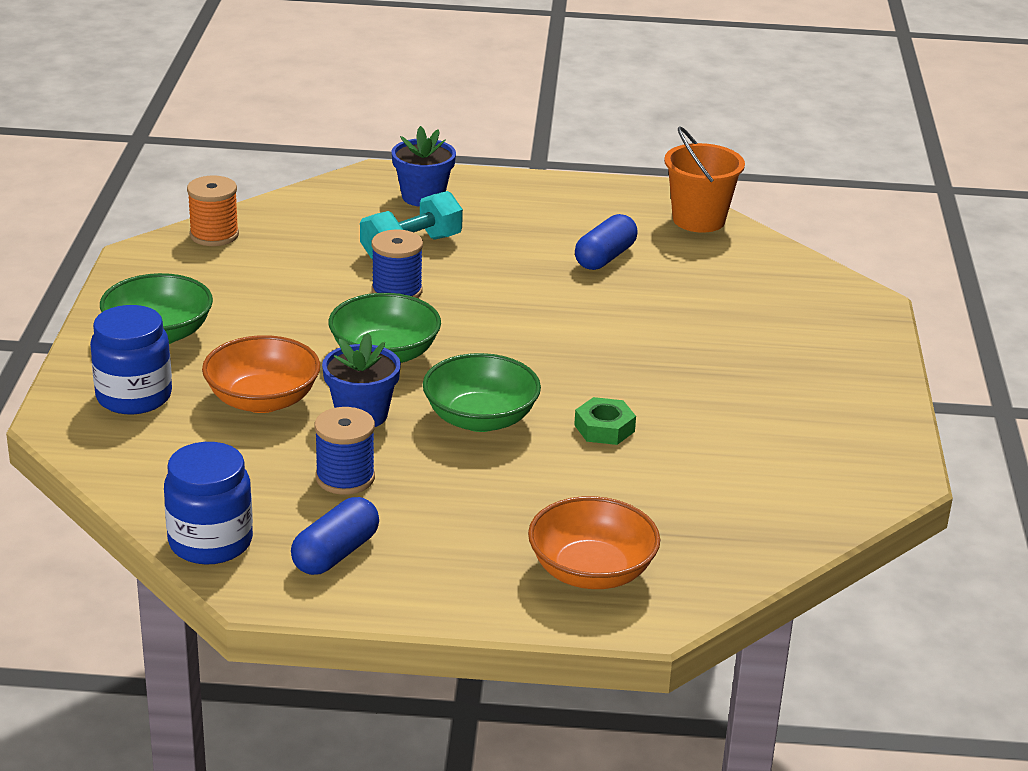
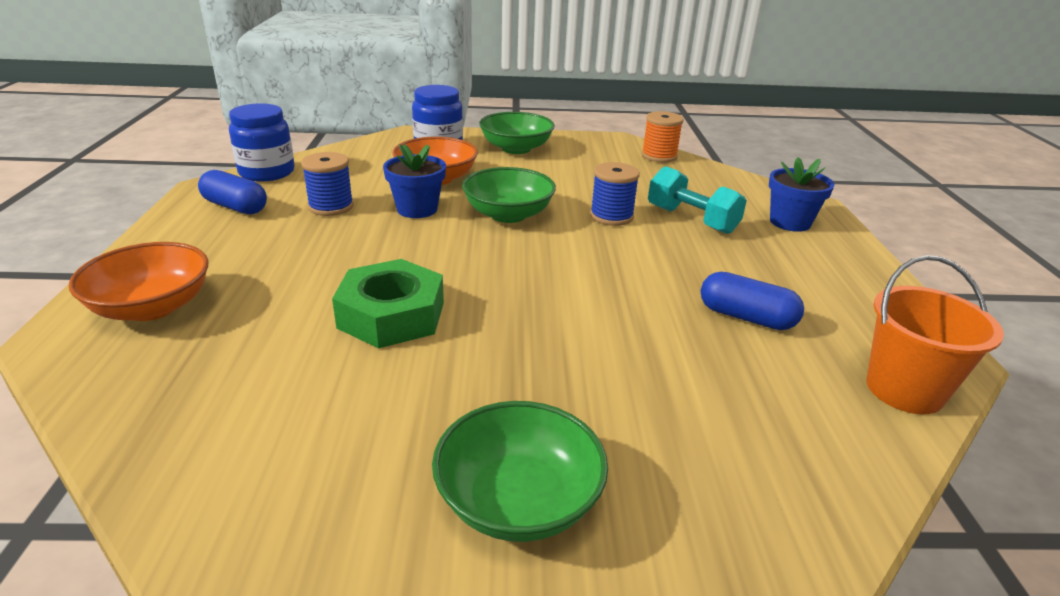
camera: 85 degrees right, 0 degrees up
green bowl [423,353,541,432] -> green bowl moved to [432,401,608,542]
green nut [574,397,636,445] -> green nut [332,259,444,348], size x1.78

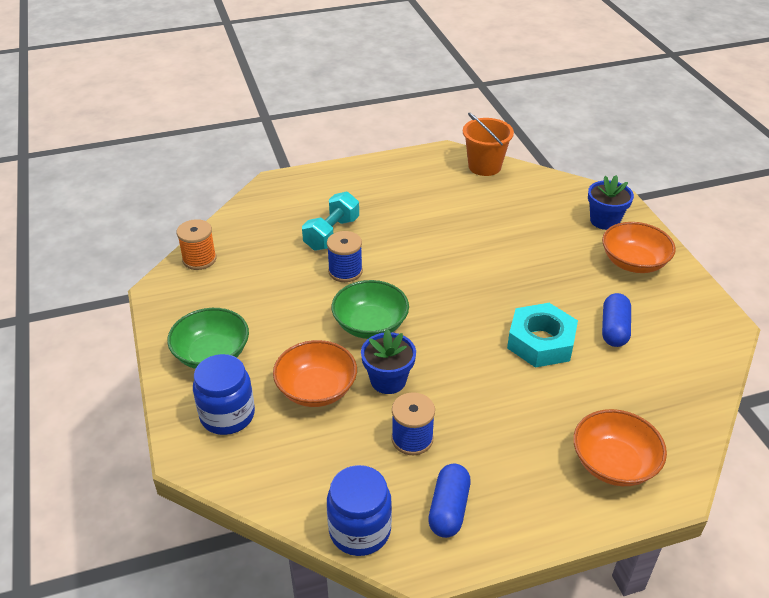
camera: 105 degrees left, 10 degrees up
green nut [332,259,444,348] -> turquoise nut [507,303,578,368]
green bowl [432,401,608,542] -> orange bowl [602,222,676,273]
blue capsule [701,272,804,330] -> blue capsule moved to [602,293,631,347]
blue flower pot [769,157,835,232] -> blue flower pot moved to [588,175,634,230]

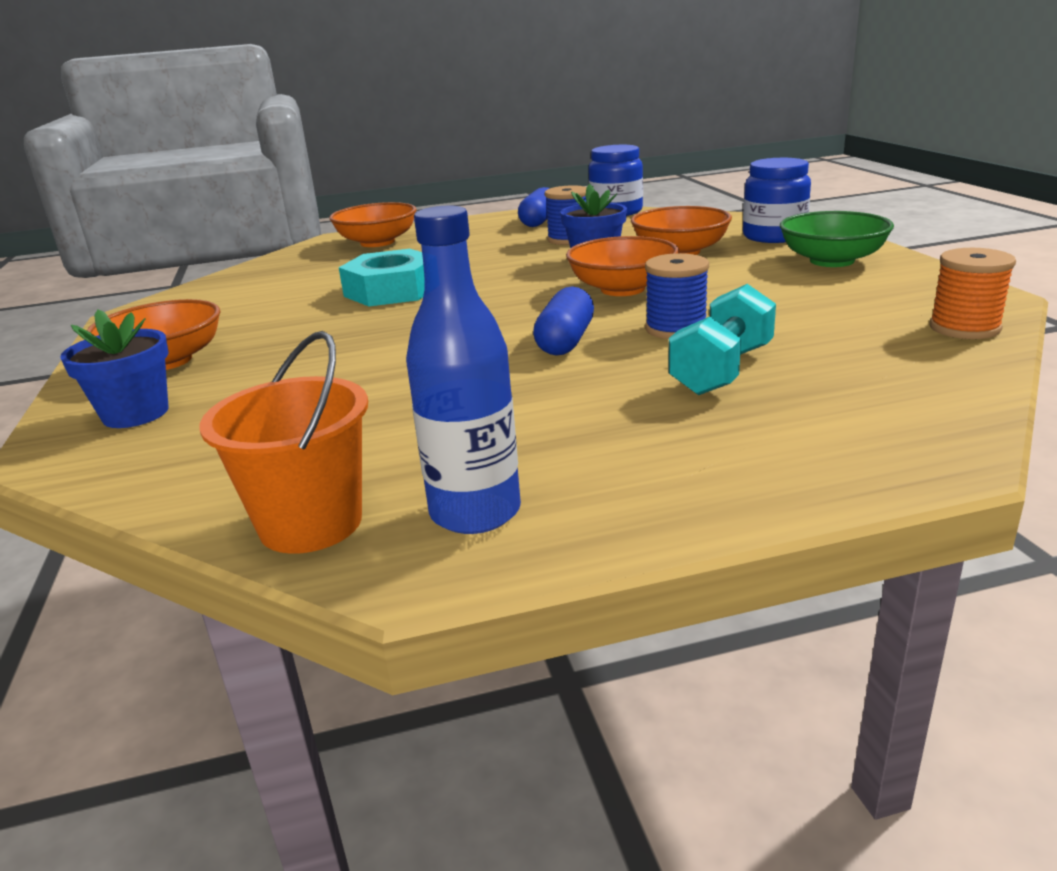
camera: 175 degrees left, 15 degrees down
green bowl [331,280,409,339] -> orange bowl [566,236,679,296]
blue capsule [602,293,631,347] -> blue capsule moved to [533,286,594,356]
none -> blue bottle [406,206,521,534]

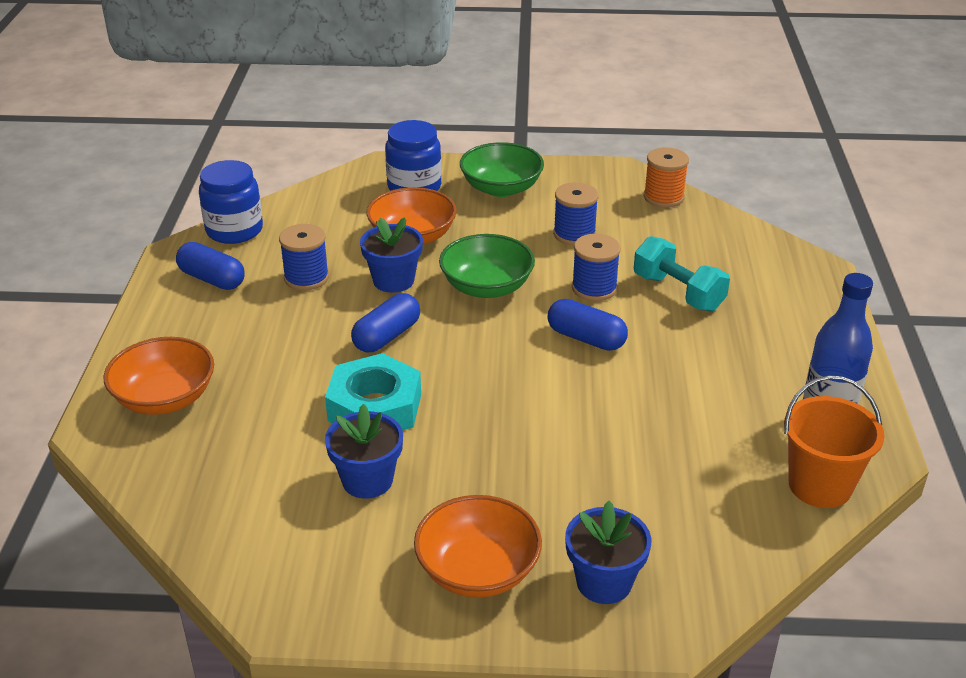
camera: 75 degrees left, 10 degrees up
orange bowl [566,236,679,296] -> green bowl [439,234,535,298]
none -> blue flower pot [325,404,403,499]
none -> blue capsule [351,293,420,352]
none -> blue spool [553,182,599,245]

